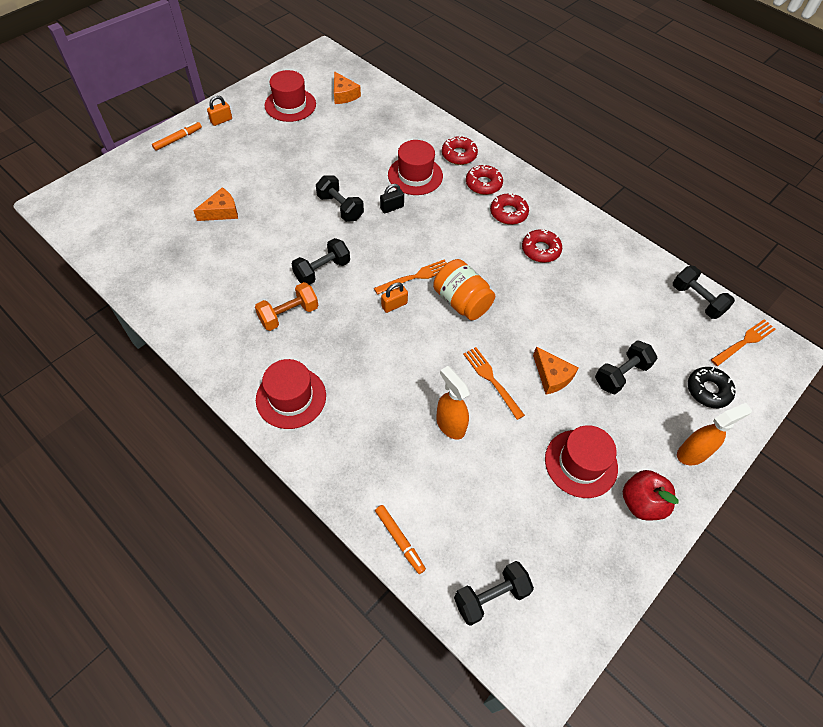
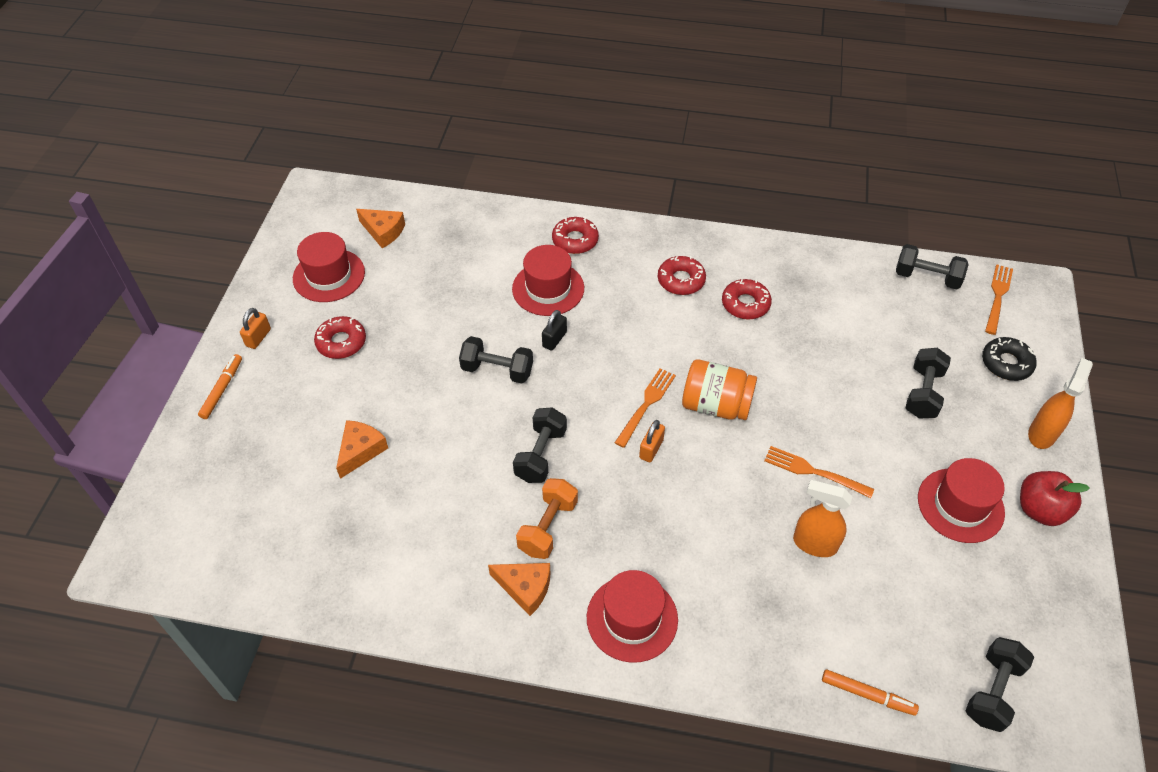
camera: 30 degrees left, 5 degrees down
red donut [466,164,503,195] -> red donut moved to [314,316,366,359]
orange cheese [533,347,578,394] -> orange cheese moved to [488,563,550,616]

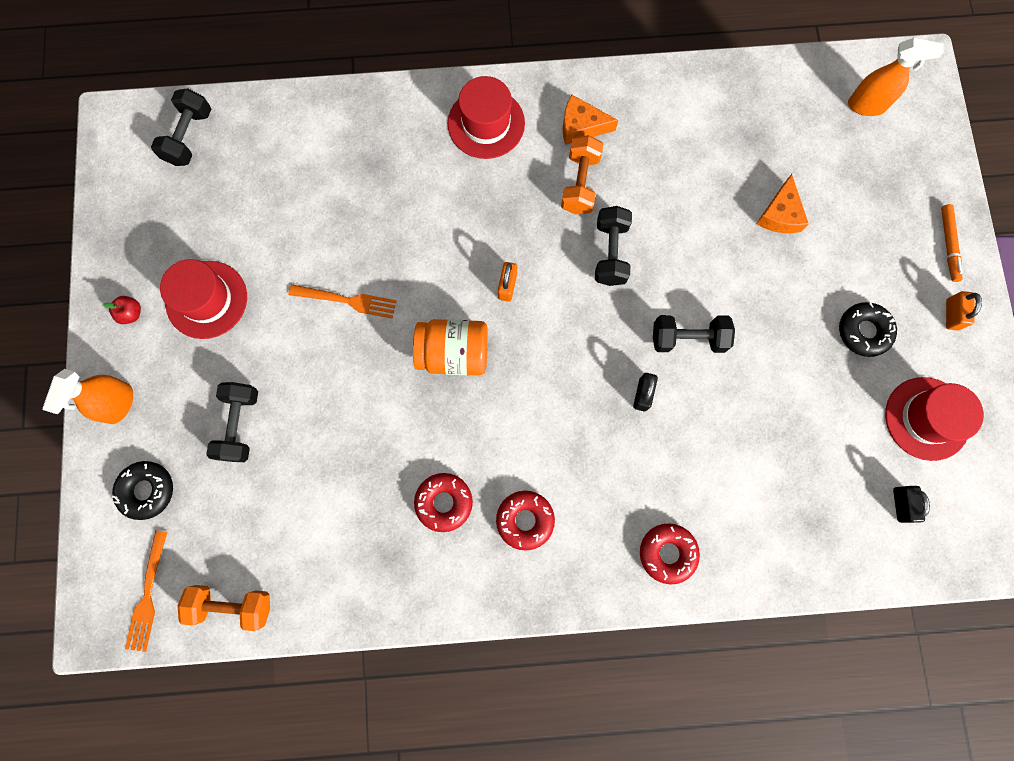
camera: 165 degrees right, 25 degrees up
red donut [314,316,366,359] -> black donut [839,302,897,357]
orange cheese [356,209,405,248] -> black padlock [893,486,930,523]
red hat [512,245,584,316] -> none
orange fork [614,368,676,448] -> none
orange spray bottle [793,479,852,557] -> orange spray bottle moved to [848,38,943,116]
orange marker [822,669,919,716] -> none
black dumbbell [896,244,968,289] -> orange dumbbell [177,585,270,631]
red apple [1020,471,1089,526] -> red apple [103,296,141,324], size x0.53

